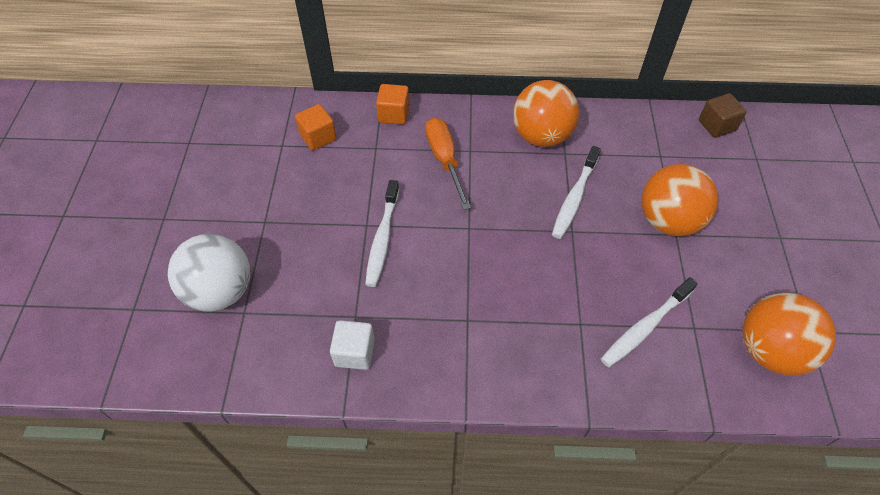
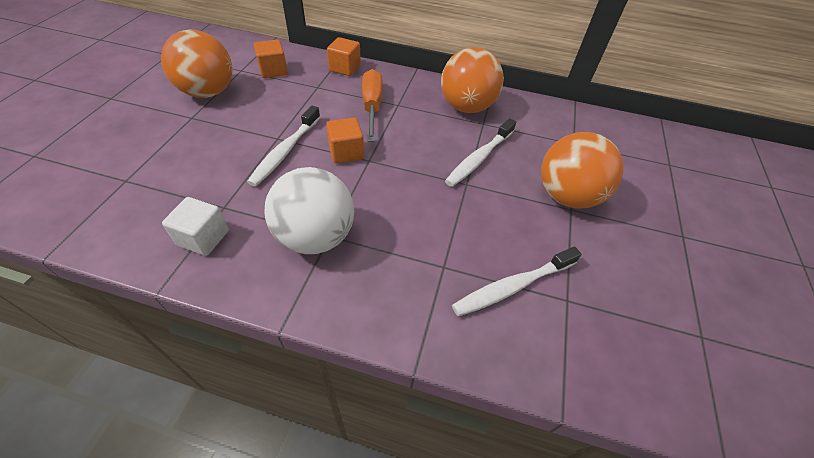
camera: 10 degrees right, 5 degrees down
white ball [168,234,250,311] -> white ball moved to [265,167,354,254]
brown cube [699,93,747,138] -> none
orange ball [742,293,836,376] -> orange ball moved to [161,29,232,98]
none -> orange cube [326,118,364,164]

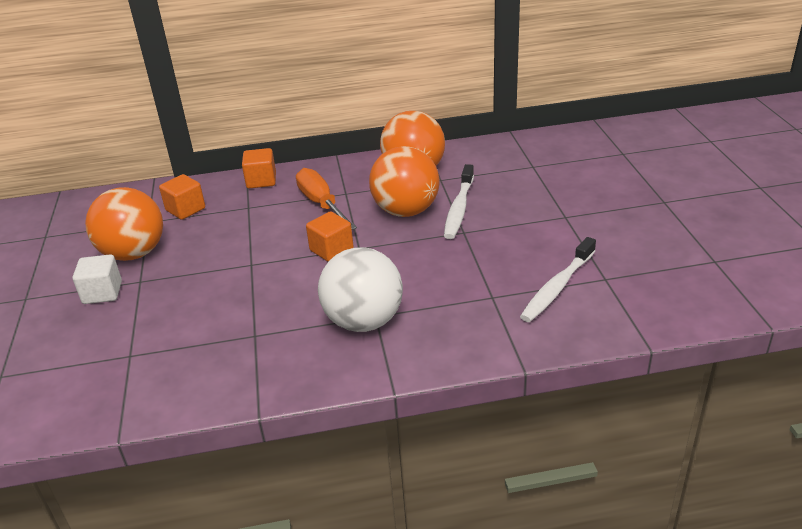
camera: 20 degrees left, 15 degrees down
white cube [162,197,229,256] -> white cube moved to [73,254,122,304]
white toothbrush [247,106,320,187] -> none
orange ball [541,132,624,208] -> orange ball moved to [369,146,439,217]

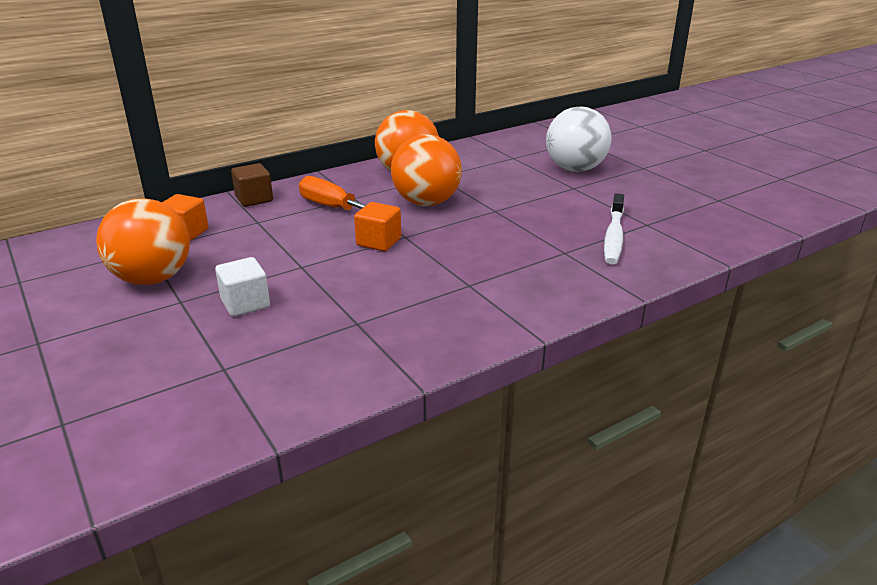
camera: 25 degrees left, 5 degrees down
white cube [73,254,122,304] -> white cube moved to [215,257,270,317]
orange cube [242,148,276,189] -> brown cube [231,163,273,207]
white ball [318,247,403,332] -> white ball moved to [546,106,612,172]
white toothbrush [444,164,474,239] -> none

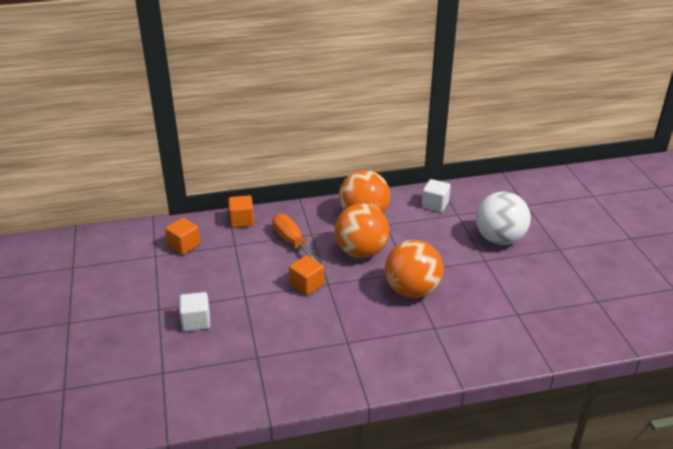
camera: 20 degrees right, 5 degrees up
orange ball [96,198,190,285] -> orange ball moved to [385,240,443,298]
brown cube [231,163,273,207] -> orange cube [228,195,254,228]
white toothbrush [604,193,624,264] -> none
none -> white cube [422,179,451,212]

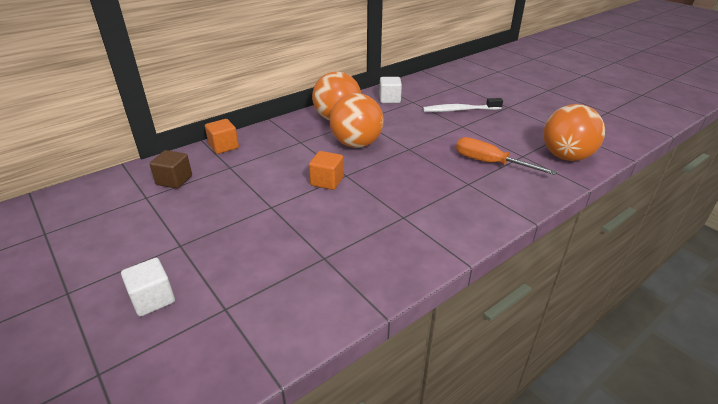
camera: 25 degrees left, 0 degrees up
orange cube [165,218,200,255] -> brown cube [150,150,192,189]
white cube [179,292,210,331] -> white cube moved to [121,258,175,317]
orange screwdriver [272,214,326,269] -> orange screwdriver moved to [456,137,557,175]
orange ball [385,240,443,298] -> orange ball moved to [543,104,605,161]
white ball [476,192,531,245] -> white toothbrush [423,98,503,112]

